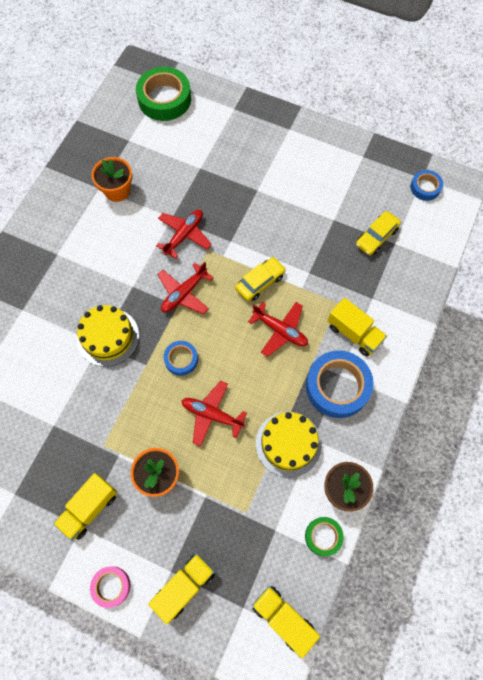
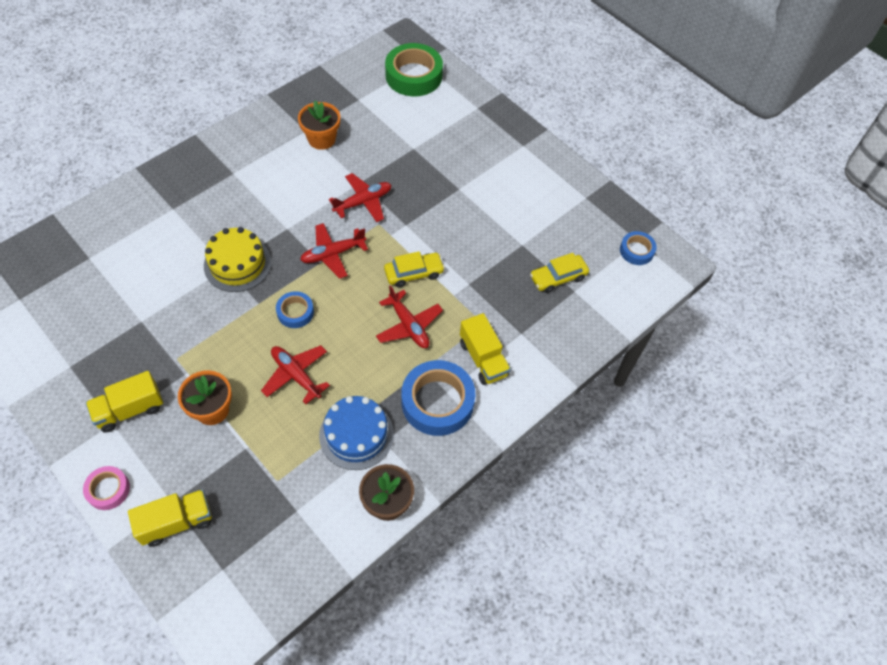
camera: 20 degrees right, 10 degrees down
yellow truck [252,586,320,658] -> none
yellow cake [256,412,322,477] -> blue cake [319,396,394,470]
green tape [305,517,344,556] -> none

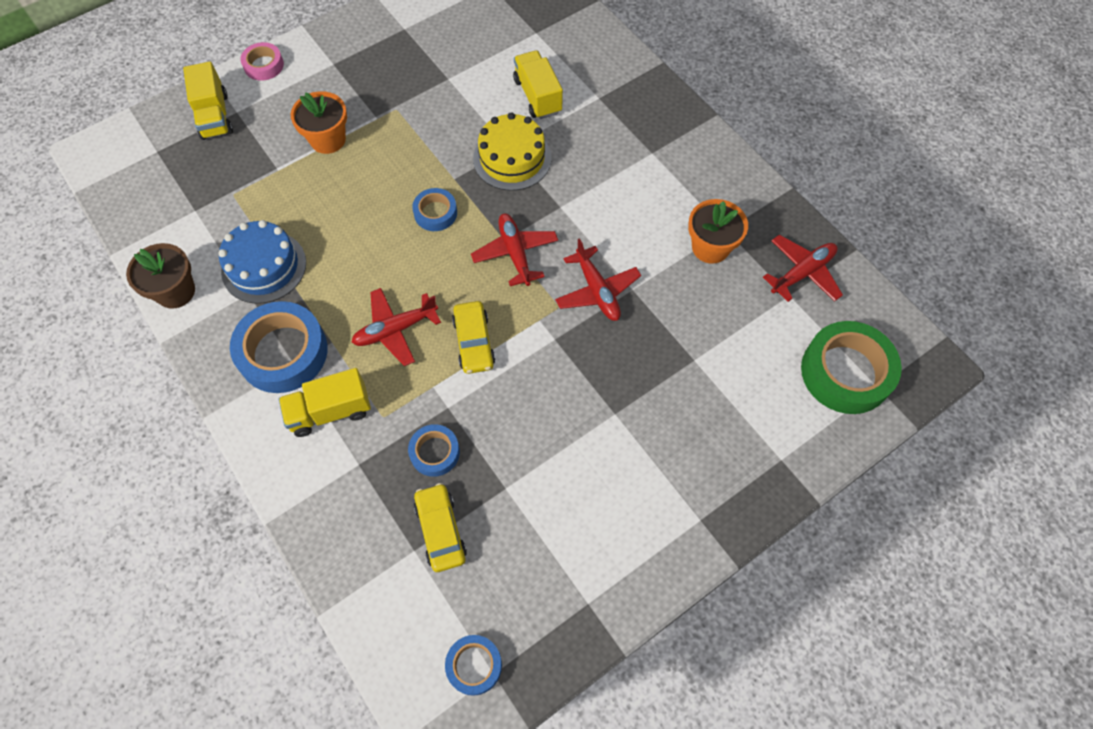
camera: 100 degrees right, 5 degrees up
yellow truck [86,371,163,433] -> yellow truck moved to [513,50,563,119]
red plane [261,345,330,404] -> red plane moved to [763,235,843,302]
none -> blue tape [408,424,460,477]

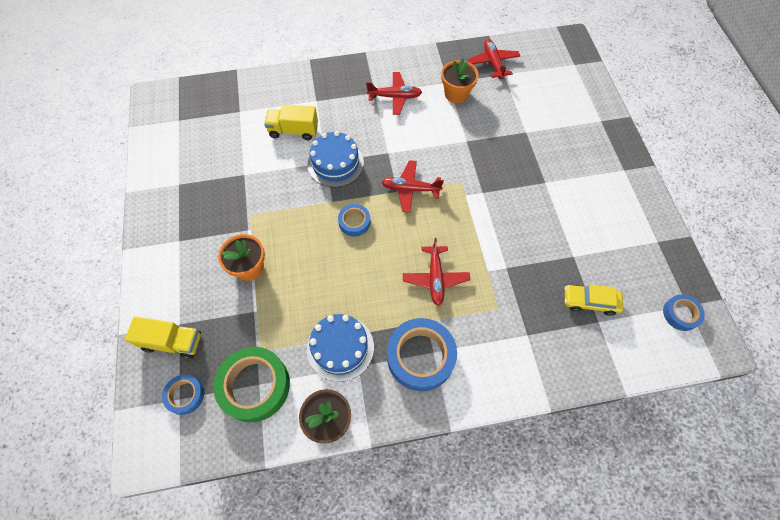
camera: 65 degrees left, 0 degrees up
pink tape [240,42,284,81] -> none
yellow truck [279,368,371,437] -> none
blue tape [408,424,460,477] -> blue tape moved to [162,375,204,415]
yellow car [452,301,495,374] -> none
yellow cake [473,112,551,191] -> blue cake [307,131,364,187]
red plane [555,238,641,321] -> red plane moved to [366,72,422,115]
green tape [801,321,902,414] -> green tape moved to [213,347,290,422]

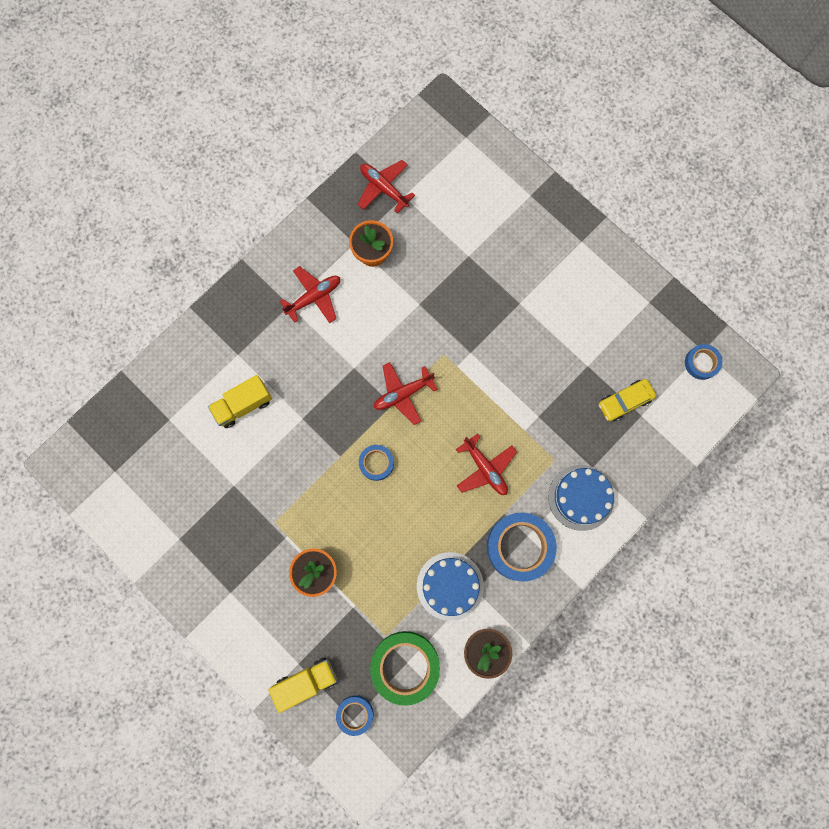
camera: 35 degrees left, 15 degrees up
blue cake [307,131,364,187] -> blue cake moved to [548,465,614,531]

